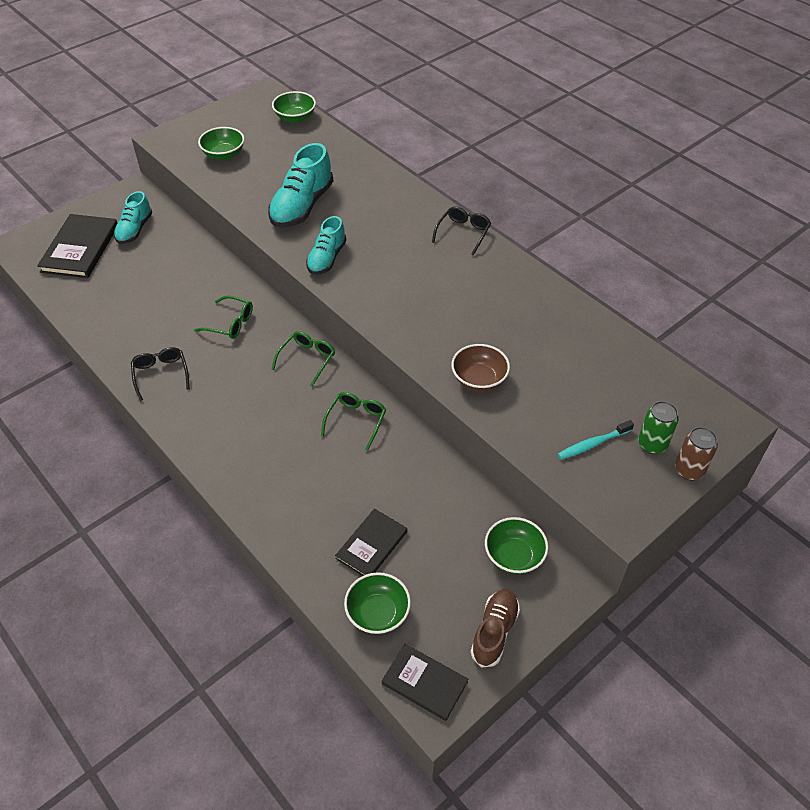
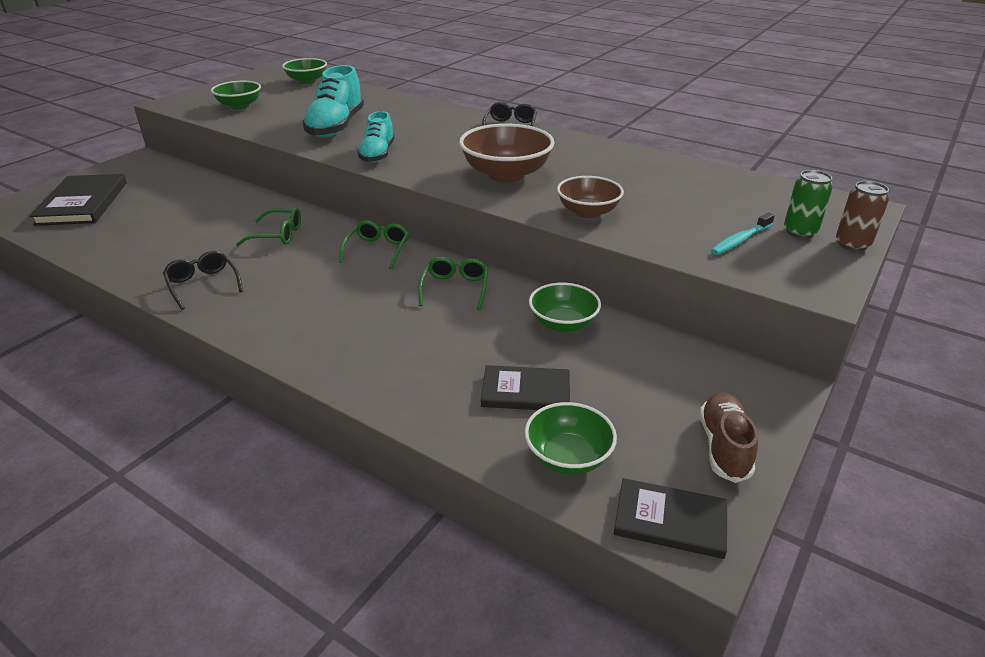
camera: 15 degrees left, 15 degrees down
turquoise shoe [114,191,152,244] -> none
black book [335,508,407,576] -> black book turned 75 degrees clockwise [481,365,570,410]
green bowl [485,517,548,574] -> green bowl moved to [529,283,601,332]
none -> brown bowl [459,124,555,182]

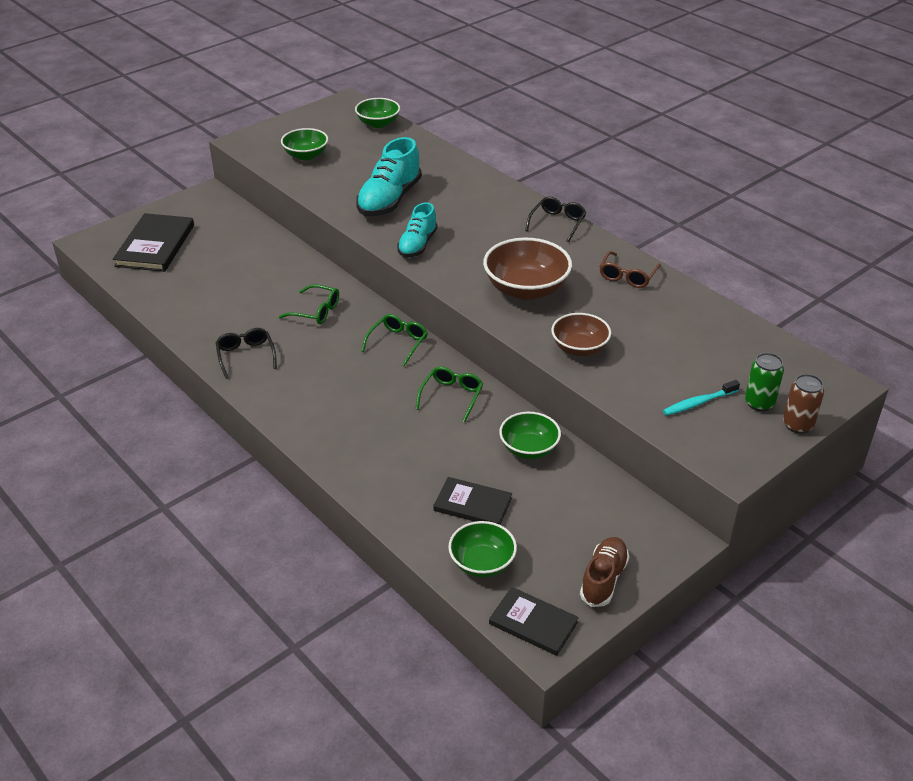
camera: 15 degrees right, 5 degrees up
none -> brown glasses [599,251,661,288]

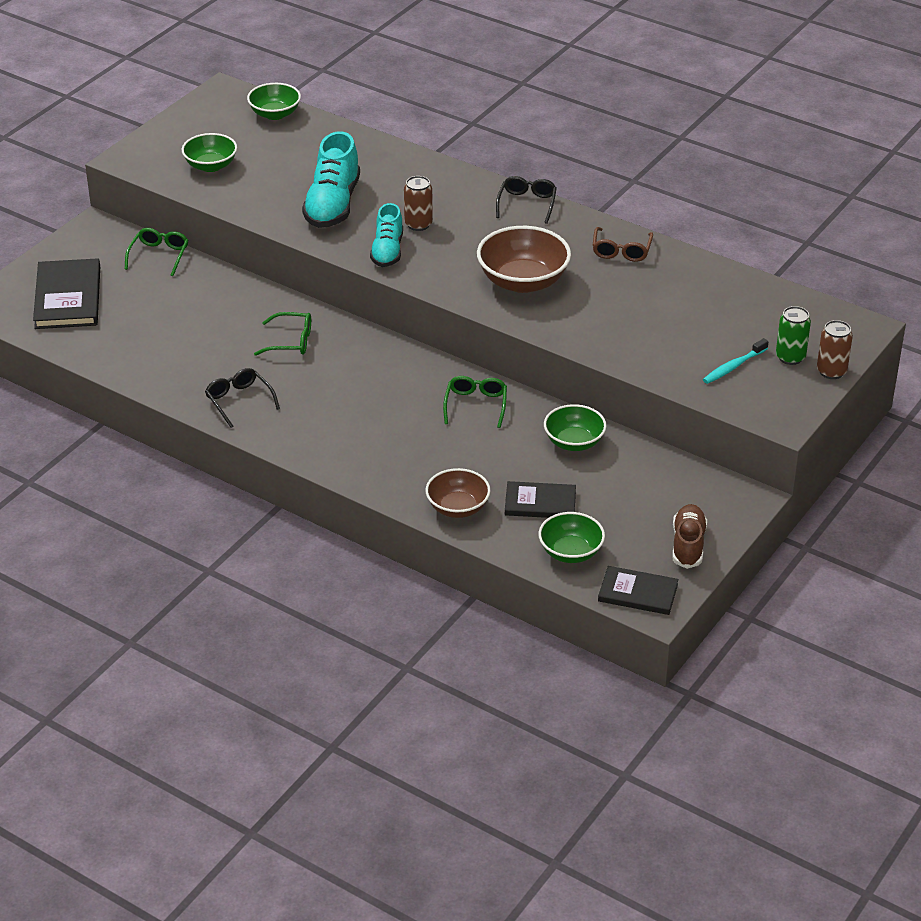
camera: 15 degrees left, 0 degrees up
green glasses [361,314,428,366] -> green glasses moved to [125,228,189,276]
brown bowl [551,313,611,356] -> brown bowl moved to [425,468,490,518]
none -> brown can [404,176,433,231]

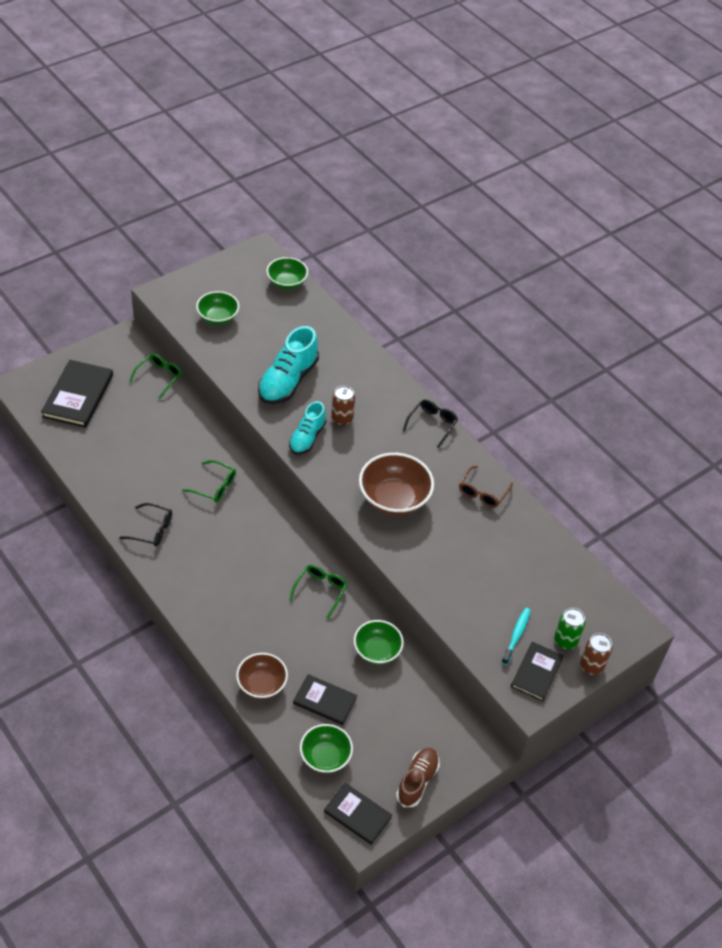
camera: 15 degrees right, 10 degrees up
black glasses [205,368,280,428] -> black glasses turned 120 degrees clockwise [119,503,172,547]
turquoise toothbrush [703,338,768,384] -> turquoise toothbrush turned 135 degrees clockwise [501,608,531,665]
none -> black book [511,642,564,702]

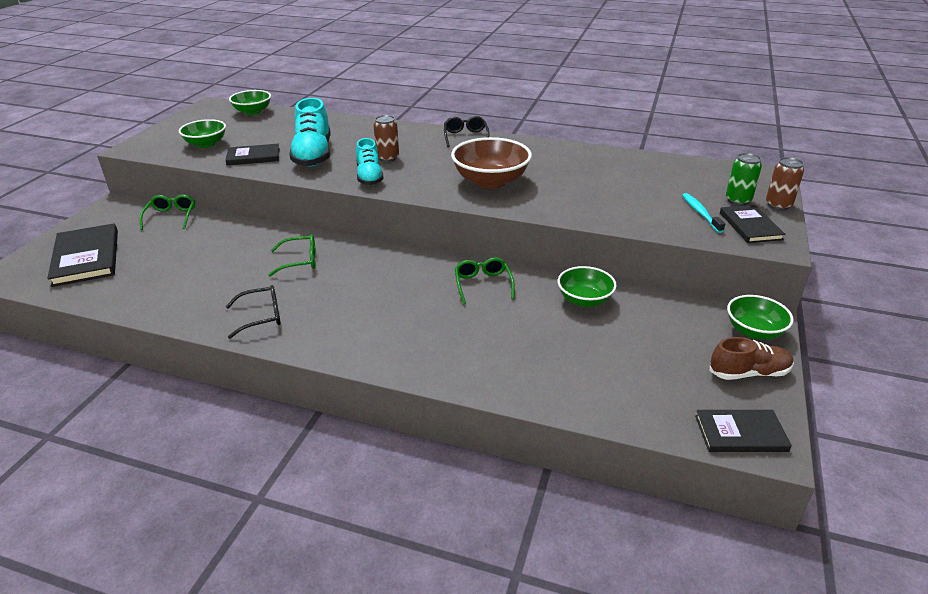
camera: 30 degrees left, 15 degrees down
brown bowl [236,653,288,699] -> none
black book [293,674,357,725] -> black book moved to [225,144,280,165]
green bowl [300,724,353,773] -> green bowl moved to [727,295,794,340]
brown shoe [396,748,440,807] -> brown shoe turned 90 degrees clockwise [710,337,794,380]
brown glasses [459,466,513,508] -> none

